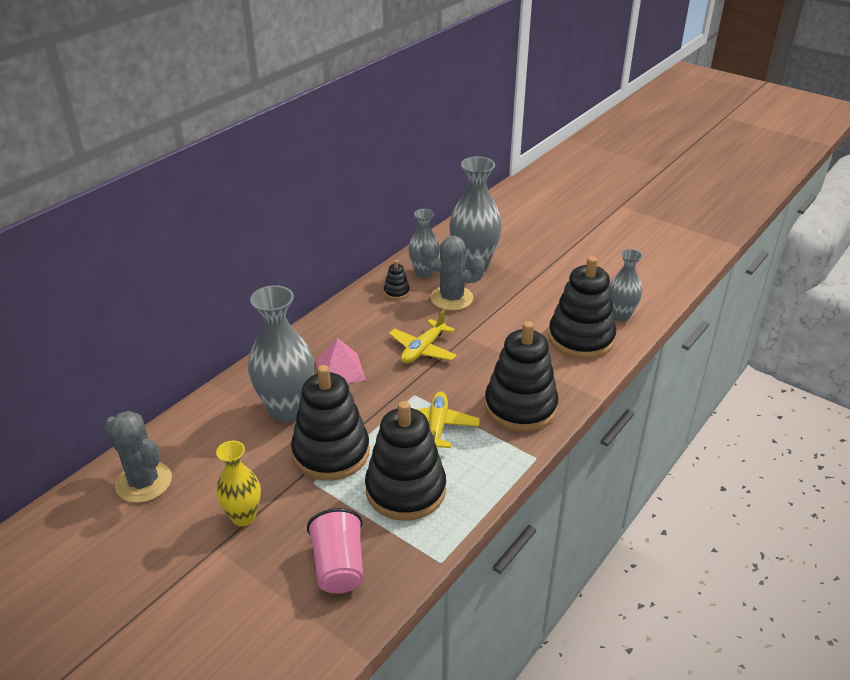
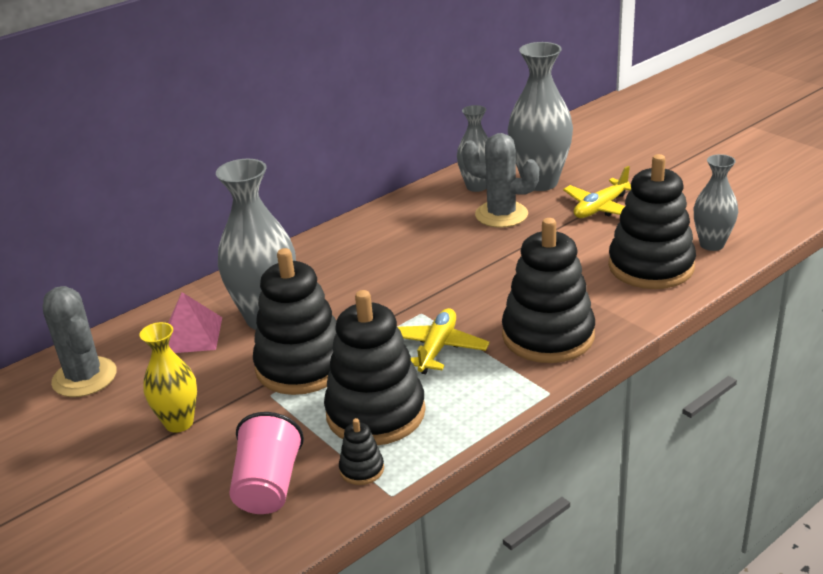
camera: 15 degrees right, 5 degrees down
pink pyramid [316,338,366,383] -> pink pyramid moved to [168,292,222,353]
black stacking toy [384,260,410,300] -> black stacking toy moved to [339,418,384,485]
yellow plane [389,310,457,363] -> yellow plane moved to [563,166,631,218]

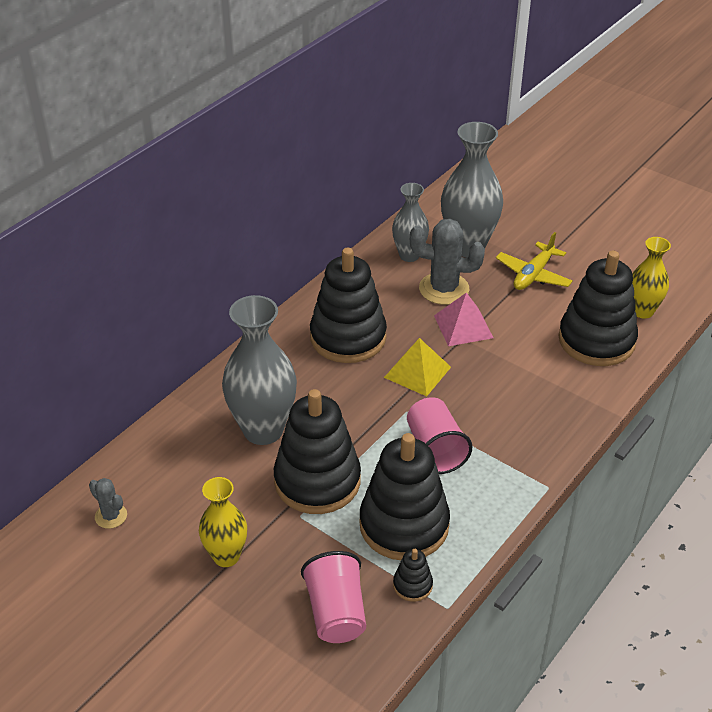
camera: 15 degrees left, 10 degrees up
grey cactus [43,286,117,397] -> grey cactus [89,478,127,529], size x0.52
pink pyramid [168,292,222,353] -> pink pyramid moved to [434,292,494,346]
yellow plane [398,308,489,374] -> pink cup [407,397,472,474]
black stacking toy [502,218,595,363] -> black stacking toy moved to [310,248,387,363]
grey vase [694,154,738,251] -> yellow vase [632,237,671,319]
none -> yellow pyramid [384,338,451,396]

